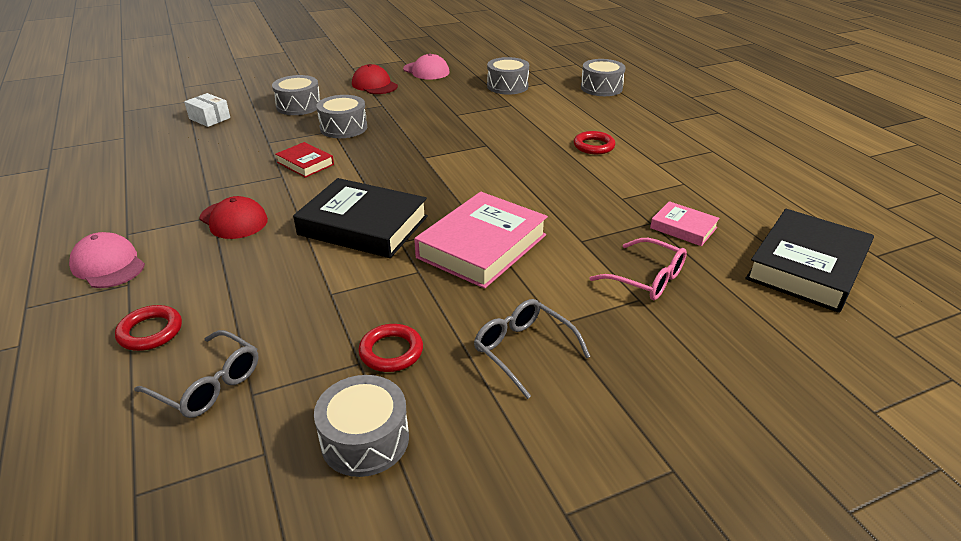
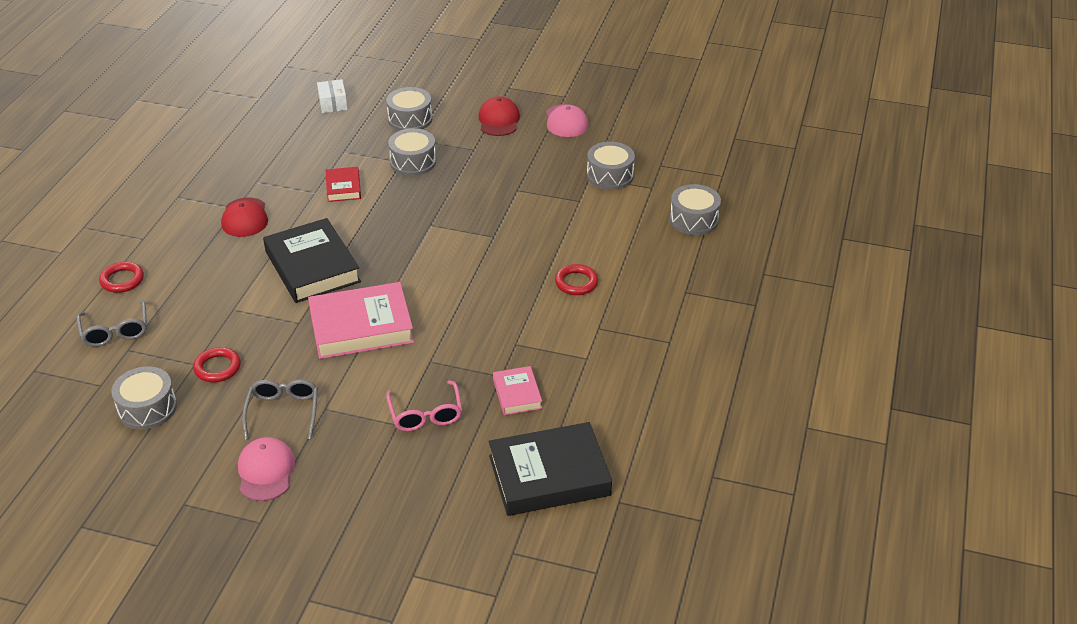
camera: 40 degrees right, 5 degrees up
pink cap [69,232,145,288] -> pink cap moved to [238,437,295,501]

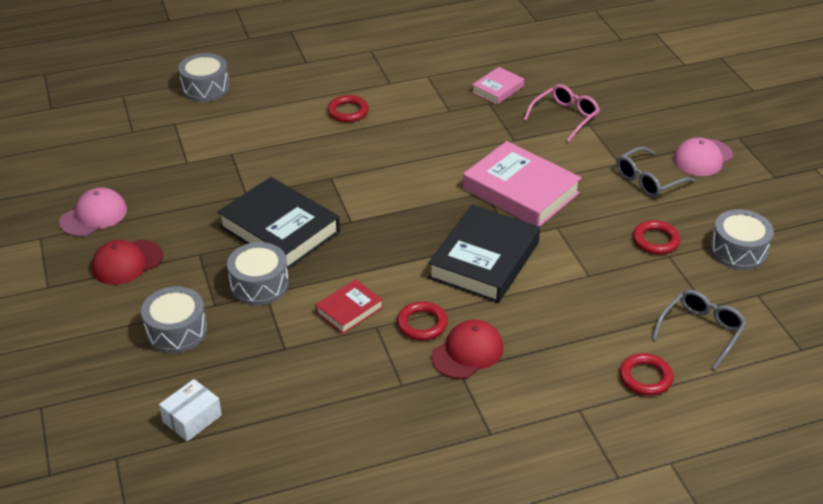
camera: 125 degrees left, 0 degrees up
black book [489,422,612,516] -> black book moved to [217,177,340,270]
grey drum [587,142,635,190] -> none
none -> red ring [397,301,448,340]

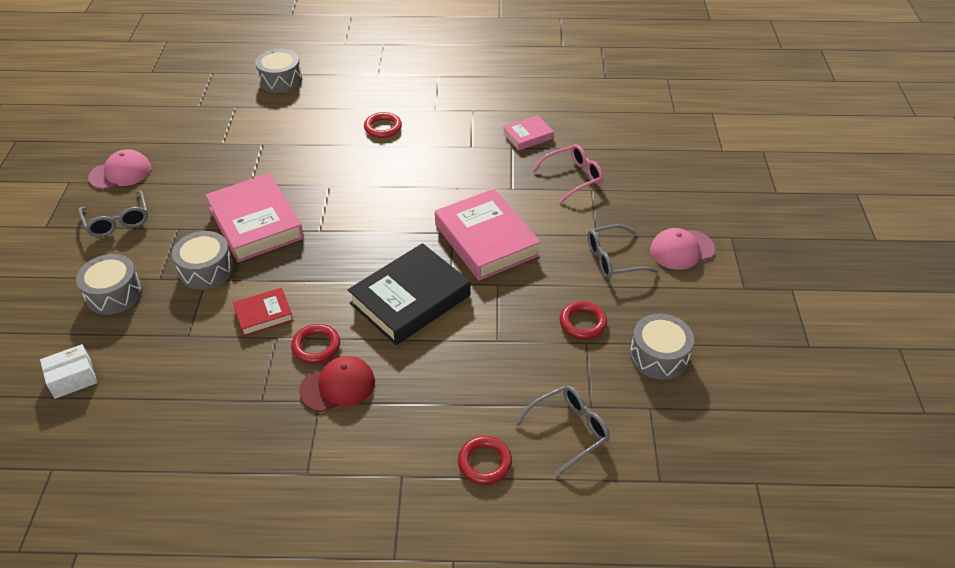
camera: 20 degrees right, 5 degrees up
red cap [91,240,163,285] -> grey glasses [78,190,148,237]
black book [217,177,340,270] -> pink book [205,173,304,262]

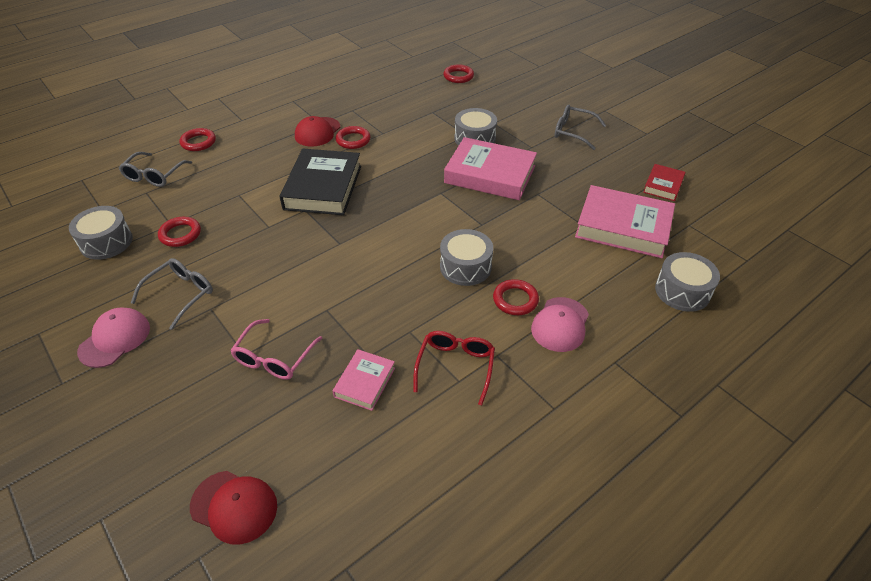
camera: 140 degrees right, 0 degrees up
white box [40,344,97,399] -> red ring [443,64,474,83]
grey drum [76,254,143,315] -> grey drum moved to [440,229,493,286]
pink cap [88,149,151,189] -> pink cap moved to [531,297,589,352]
red book [233,288,294,336] -> red book moved to [643,164,685,201]
pink book [435,189,541,281] -> pink book moved to [575,185,675,258]
none -> red cap [190,471,277,545]
none -> red glasses [413,331,495,405]

